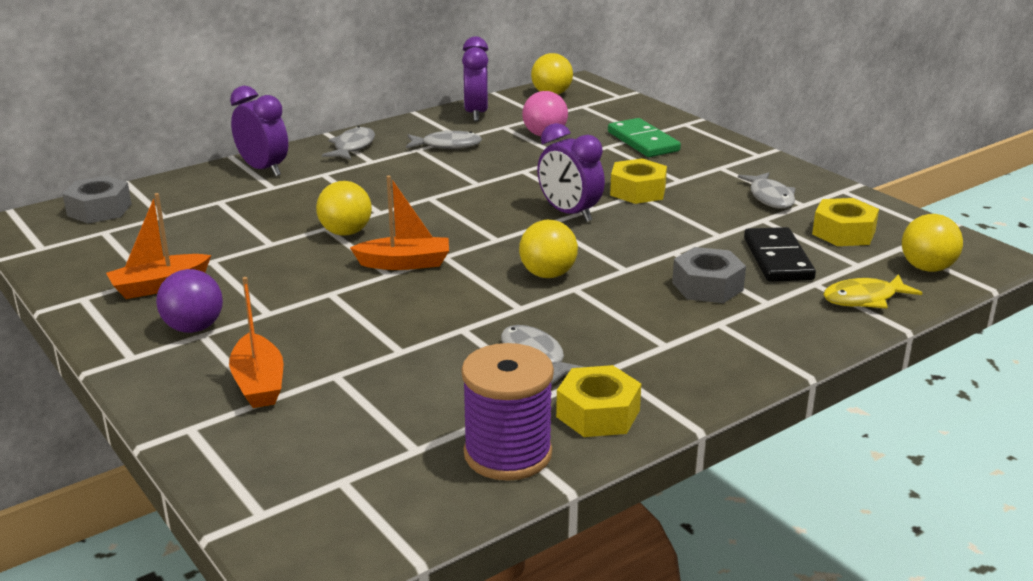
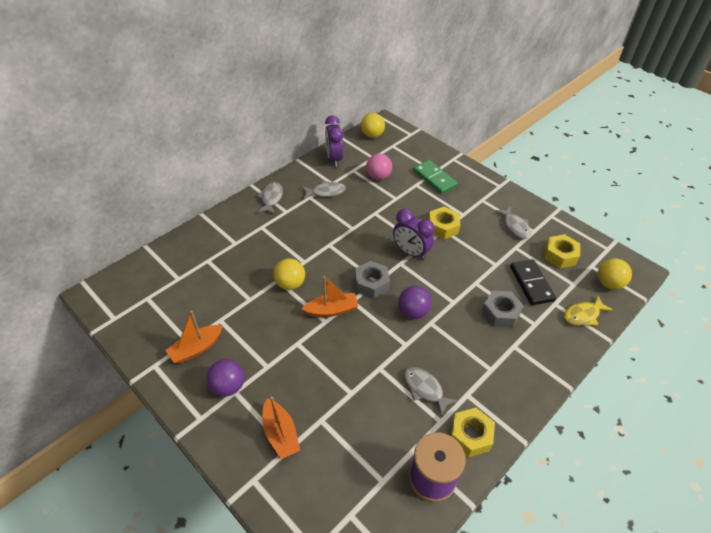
camera: 10 degrees left, 20 degrees up
grey nut [63,176,132,224] -> grey nut moved to [355,261,390,299]
purple clock [230,86,288,176] -> none
yellow ball [519,220,578,278] -> purple ball [399,286,432,319]

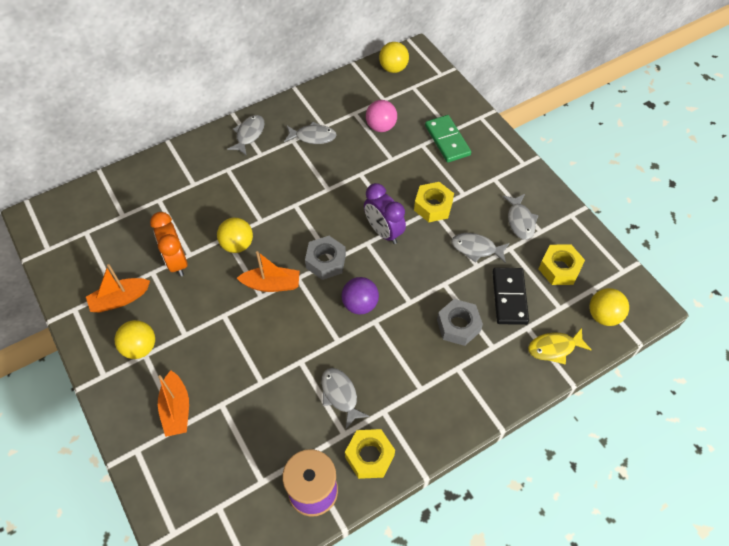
camera: 15 degrees right, 10 degrees up
purple ball [207,359,245,397] -> yellow ball [115,320,155,359]
purple clock [325,116,343,167] -> none
none -> orange clock [150,212,188,277]
none -> grey fish [451,233,509,263]

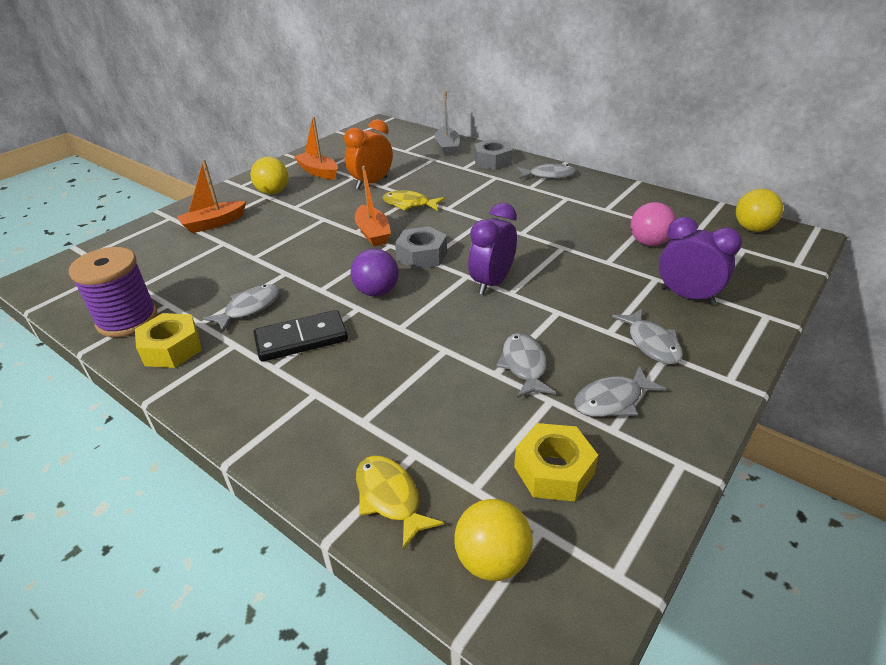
camera: 70 degrees right, 20 degrees down
yellow ball [217,218,253,253] -> yellow fish [383,190,445,211]
grey fish [284,122,337,144] -> grey fish moved to [612,308,683,364]
yellow nut [414,182,454,222] -> none
green domino [425,115,471,163] -> purple clock [659,217,742,305]
grey nut [437,299,483,346] -> grey nut moved to [474,139,512,170]
black domino [492,268,529,325] -> black domino moved to [253,310,348,362]
none -> grey boat [435,91,460,156]

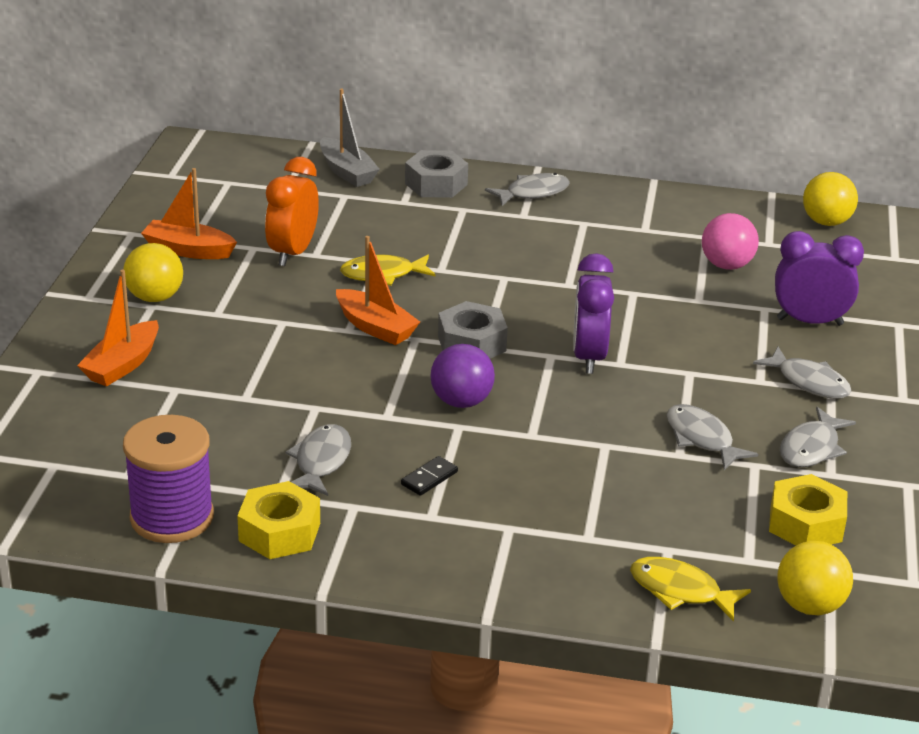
camera: 30 degrees left, 5 degrees down
black domino [253,310,348,362] -> black domino [401,456,458,496], size x0.49

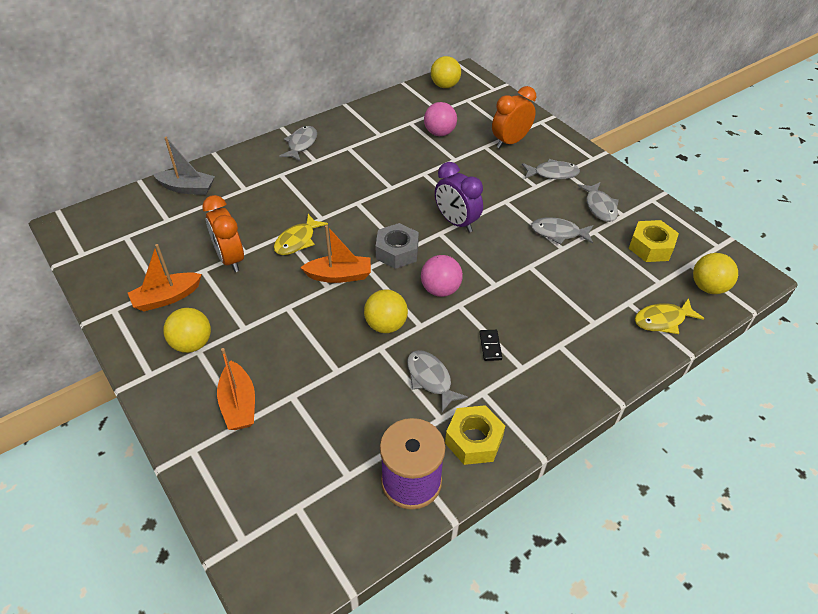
camera: 45 degrees left, 15 degrees up
grey nut [405,150,468,198] -> none
purple ball [430,344,495,408] -> pink ball [421,255,463,297]
purple clock [775,231,864,326] -> orange clock [492,86,536,149]
none -> yellow ball [364,290,408,333]

